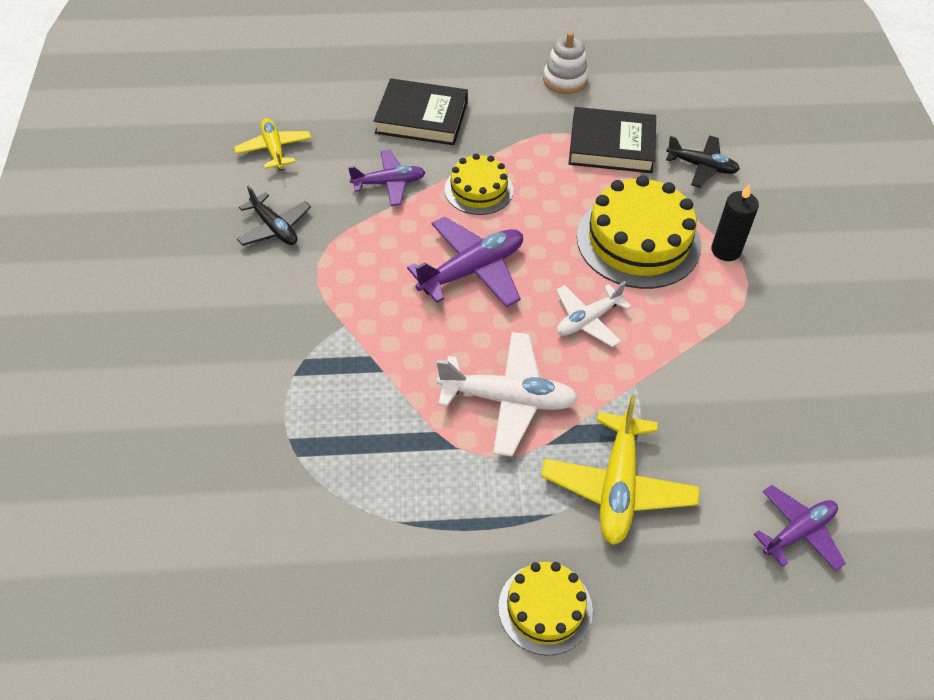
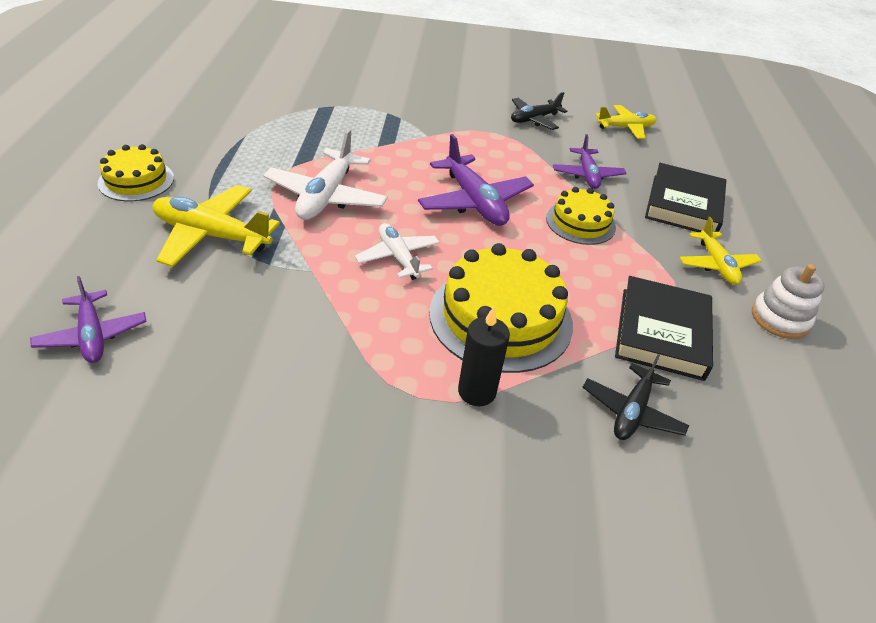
camera: 95 degrees right, 10 degrees down
none -> yellow plane [679,217,762,285]

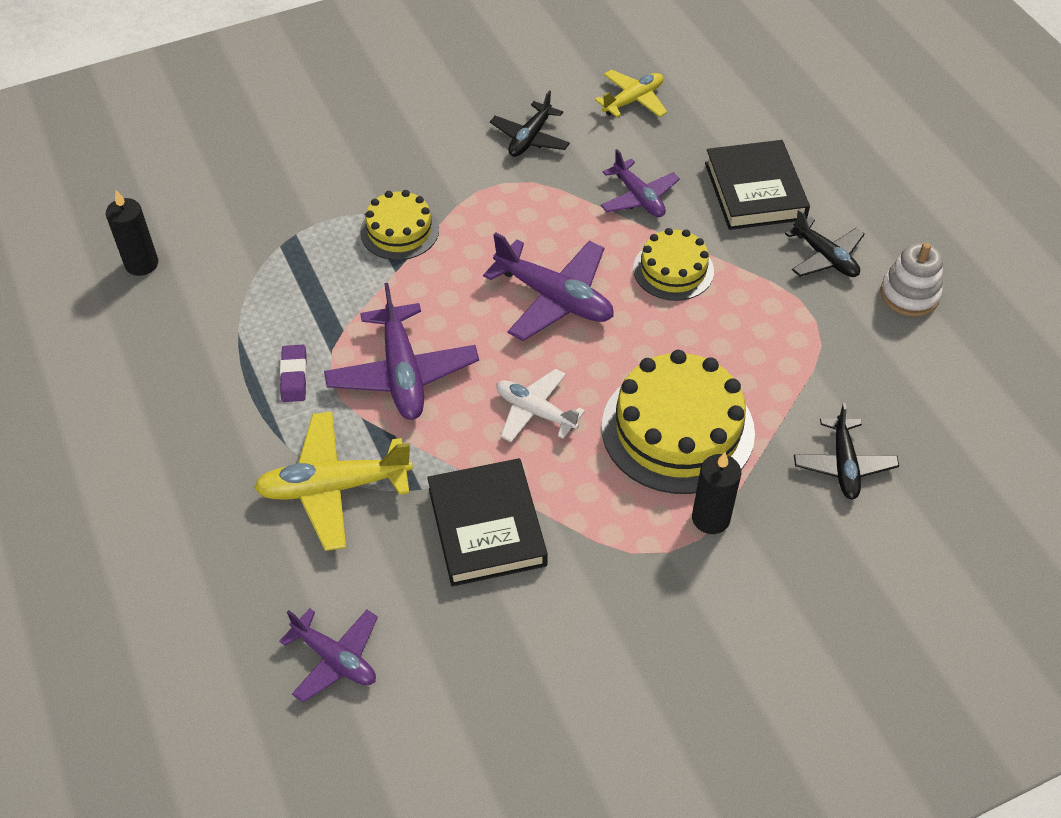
camera: 25 degrees left, 10 degrees up
yellow cake [98,144,174,202] -> yellow cake moved to [360,190,439,260]
white plane [263,129,388,220] -> purple plane [324,283,479,420]
black book [615,276,713,381] -> black book moved to [427,458,548,587]
yellow plane [679,217,762,285] -> black plane [785,209,865,277]
none -> black candle [106,190,158,276]
none -> purple eraser [280,345,307,402]

